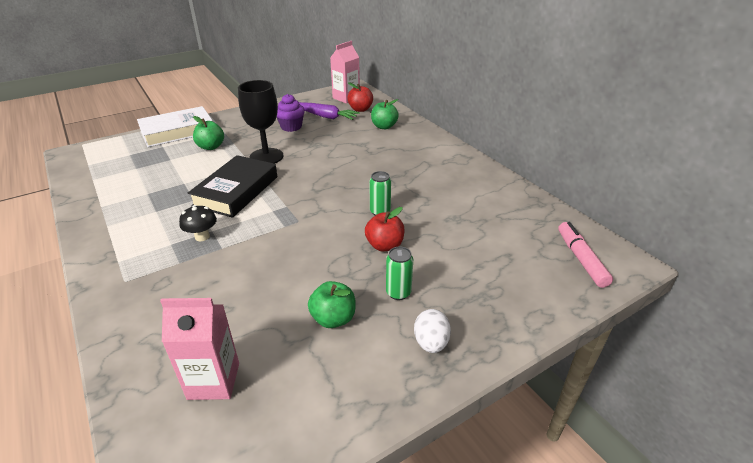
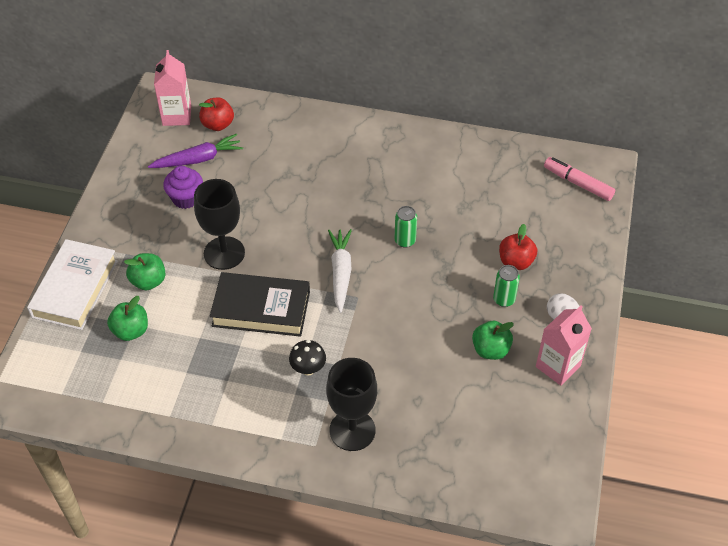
camera: 45 degrees left, 15 degrees up
pink carton [160,298,239,400] -> pink carton moved to [536,305,592,386]
black book [188,155,277,218] -> black book turned 60 degrees counterclockwise [210,272,310,337]
red apple [365,207,405,252] -> red apple moved to [499,224,537,270]
green apple [371,99,399,129] -> green apple moved to [107,296,148,341]
none -> black goblet [326,358,377,451]
none -> white carrot [328,229,352,313]

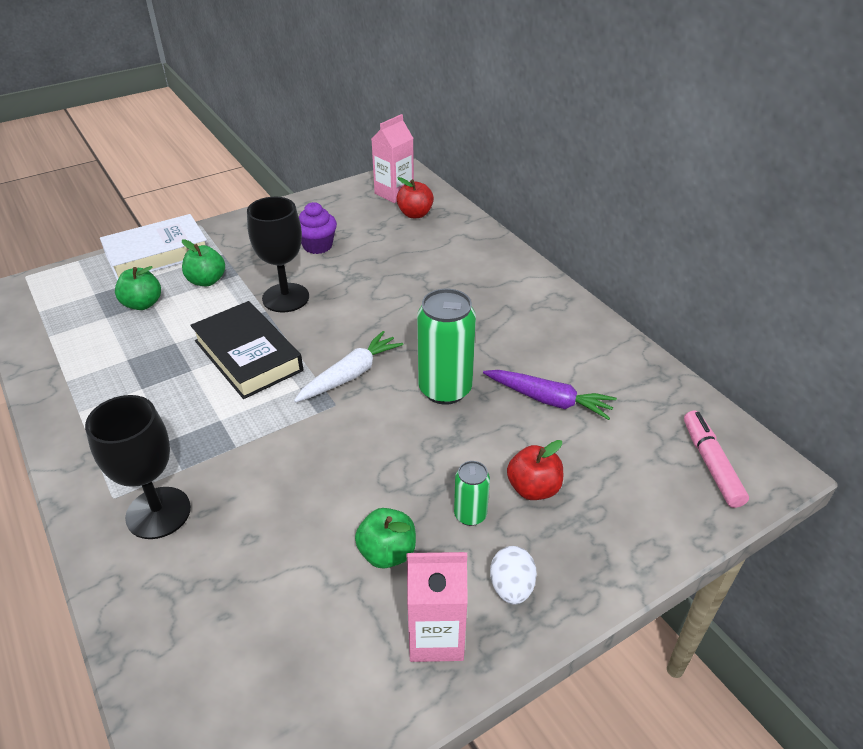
camera: 45 degrees right, 10 degrees down
purple carrot [148,134,243,168] -> purple carrot moved to [483,370,617,420]
black mushroom [289,340,326,375] -> none
green can [395,206,417,248] -> green can [417,289,476,405], size x1.91

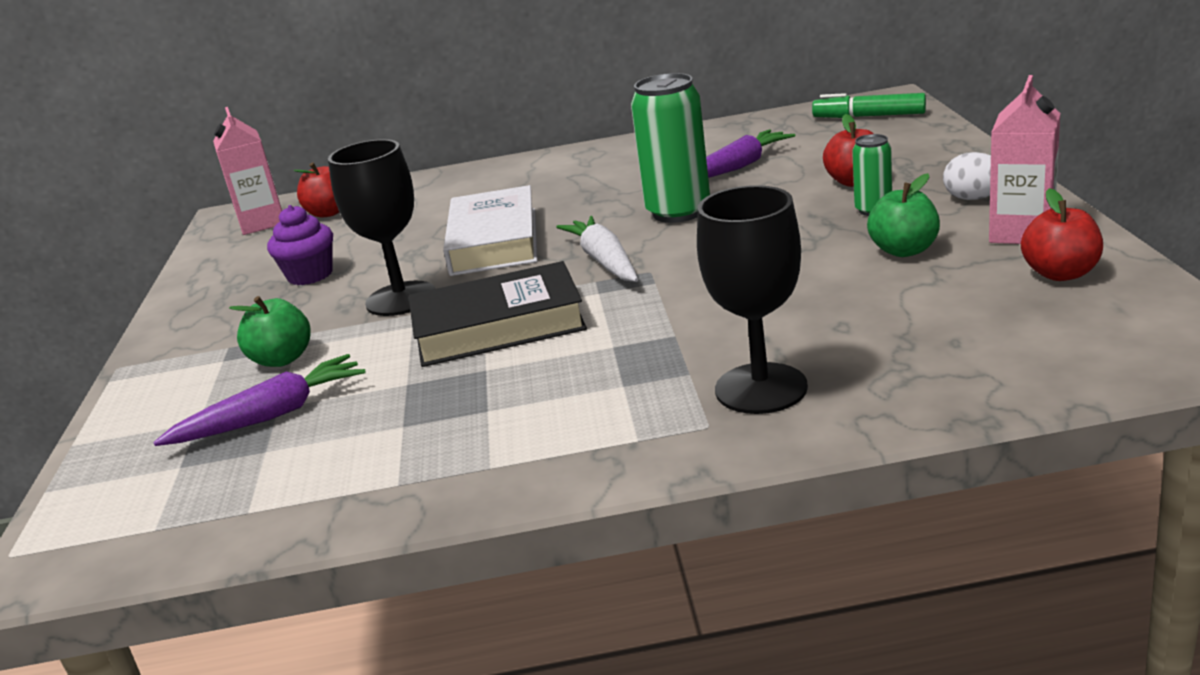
camera: 60 degrees left, 15 degrees down
white book [100,214,207,281] -> white book moved to [443,185,538,276]
green apple [115,266,161,310] -> purple carrot [153,354,366,446]
pink marker [684,411,749,508] -> green marker [812,93,926,118]
none -> red apple [1021,188,1103,281]

